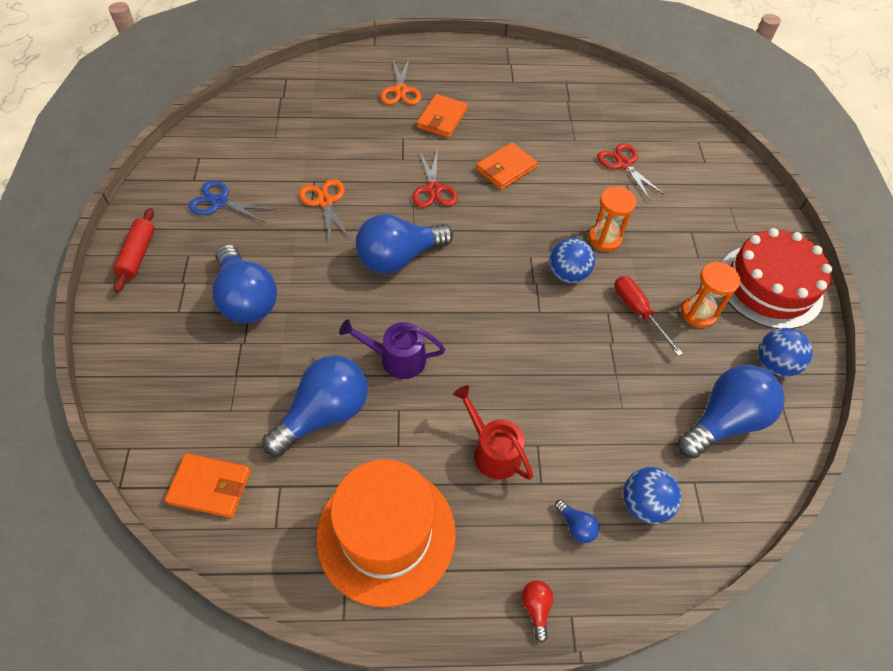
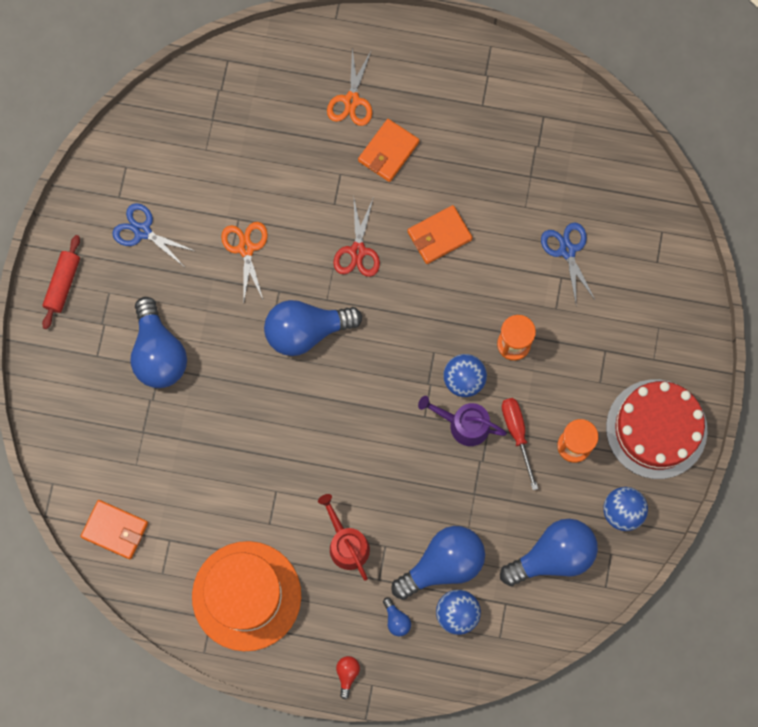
camera: 15 degrees right, 20 degrees up
blue light bulb [262,355,368,456] -> blue light bulb moved to [391,526,485,600]
purple watering can [339,319,445,379] -> purple watering can moved to [418,396,507,446]
red scissors [597,143,665,201] -> blue scissors [541,222,596,302]

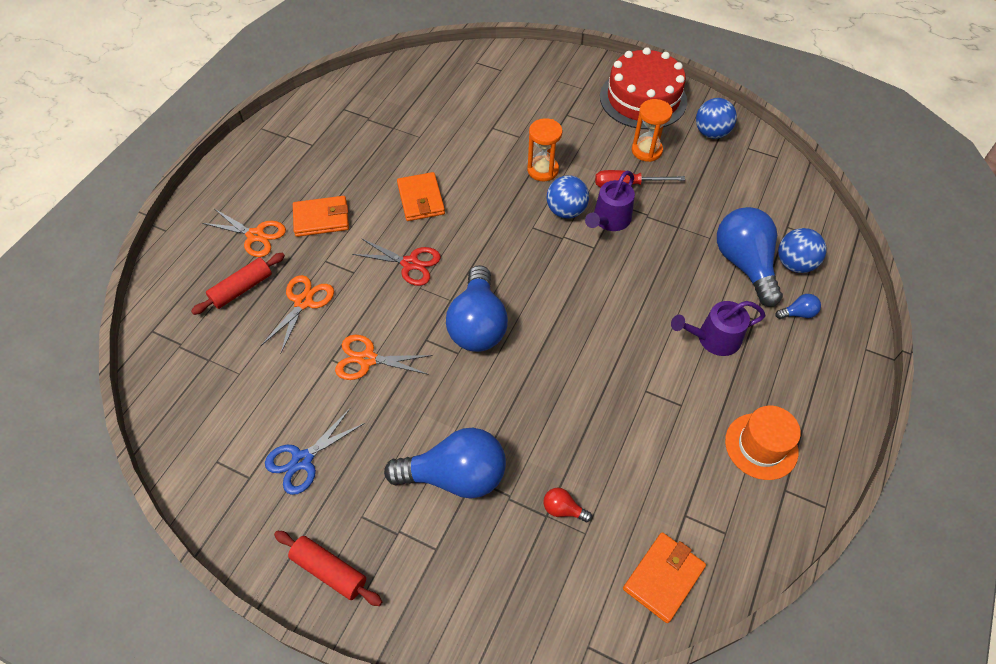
camera: 75 degrees left, 20 degrees down
orange hat [192,541,301,651] -> orange hat [725,406,801,480], size x0.57
red watering can [318,494,370,581] -> purple watering can [671,301,766,356]
red light bulb [336,656,360,699] -> red light bulb moved to [544,488,592,522]
orange wallet [358,119,419,182] -> orange wallet turned 60 degrees counterclockwise [293,196,349,237]
blue light bulb [500,519,598,586] -> none
blue scissors [541,222,596,302] -> none
none -> red rolling pin [191,253,285,315]
none -> orange scissors [261,275,334,354]

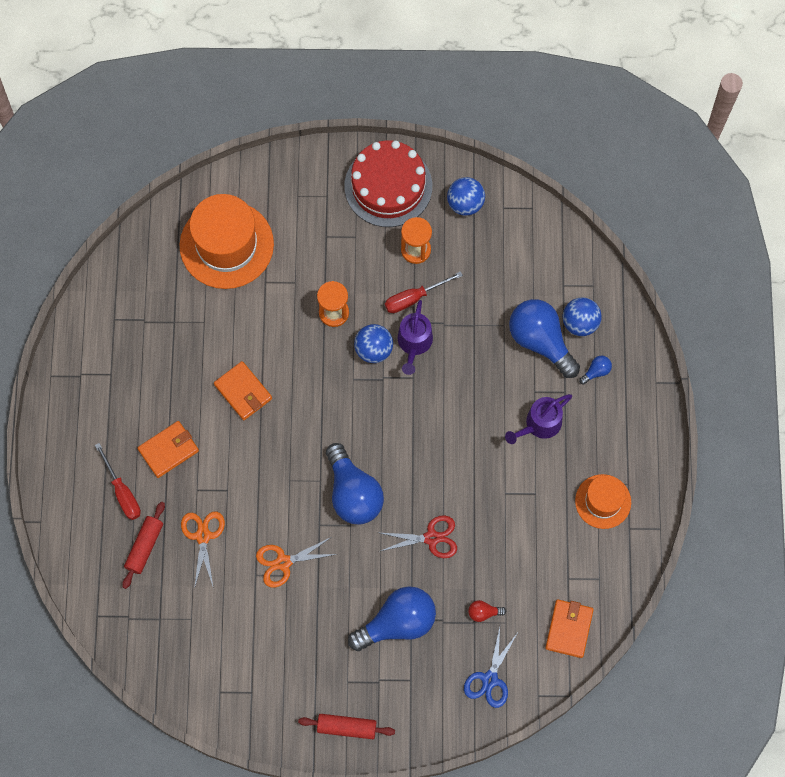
camera: 25 degrees left, 15 degrees up
orange scissors [202,209,286,257] -> red screwdriver [95,443,141,520]
blue scissors [265,409,365,495] -> blue scissors moved to [464,628,517,708]
red scissors [352,238,441,286] -> red scissors moved to [378,515,457,558]
none -> orange hat [180,194,274,289]

